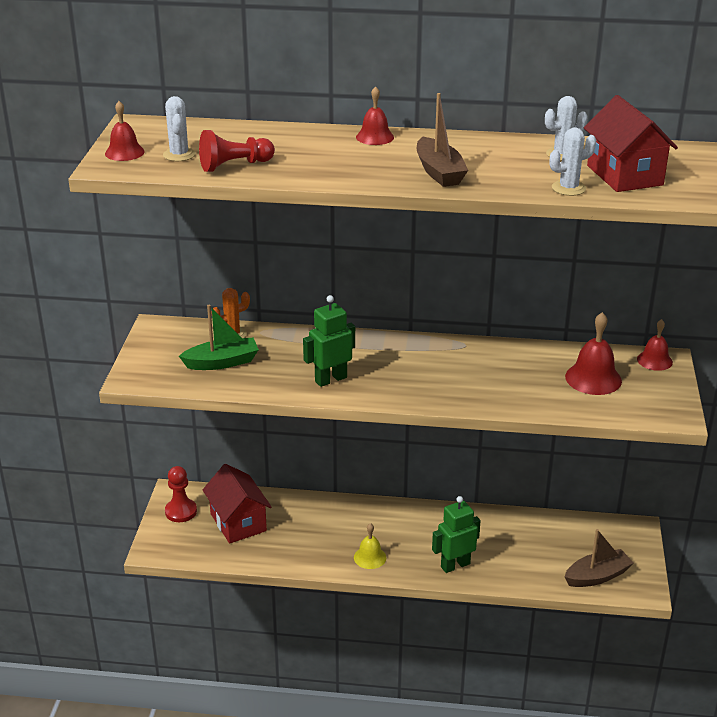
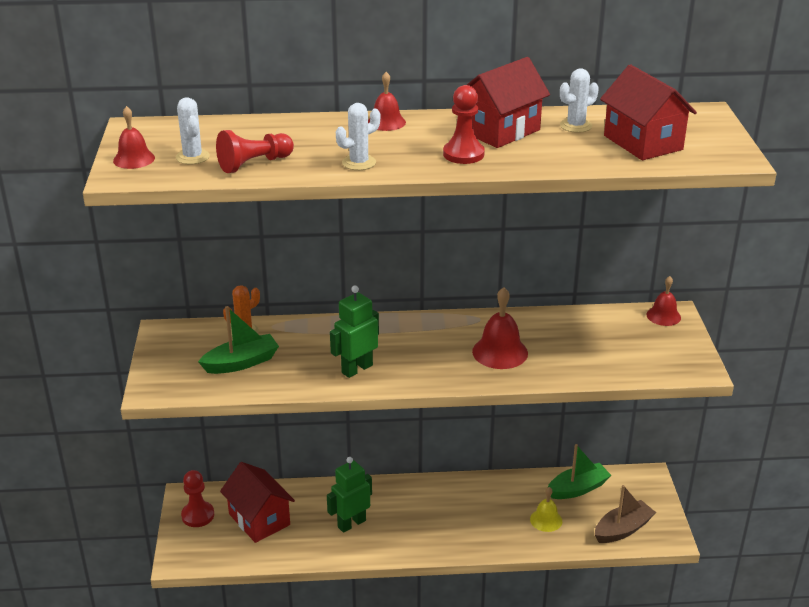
camera: 10 degrees left, 0 degrees up
yellow bell [354,523,386,569] -> yellow bell moved to [530,487,562,532]
brown boat [417,93,468,187] -> red pawn [443,85,485,164]
green robot [432,496,480,573] -> green robot moved to [327,457,372,533]
white cactus [550,127,596,196] -> white cactus moved to [336,103,380,170]
red bell [565,312,622,395] -> red bell moved to [472,287,528,369]
none -> red house [467,57,550,148]
none -> green boat [548,444,611,499]

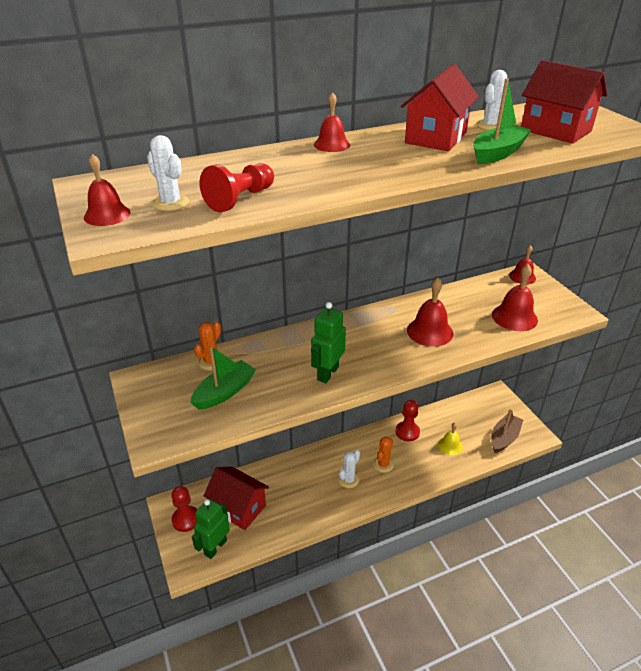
camera: 20 degrees left, 5 degrees up
green robot [327,457,372,533] -> green robot moved to [192,499,230,559]
white cactus [336,103,380,170] -> white cactus moved to [338,449,360,488]
red pawn [443,85,485,164] -> red pawn moved to [396,400,420,442]
green boat [548,444,611,499] -> green boat moved to [473,78,532,164]
none -> orange cactus [373,437,394,473]
none -> red bell [492,264,538,331]

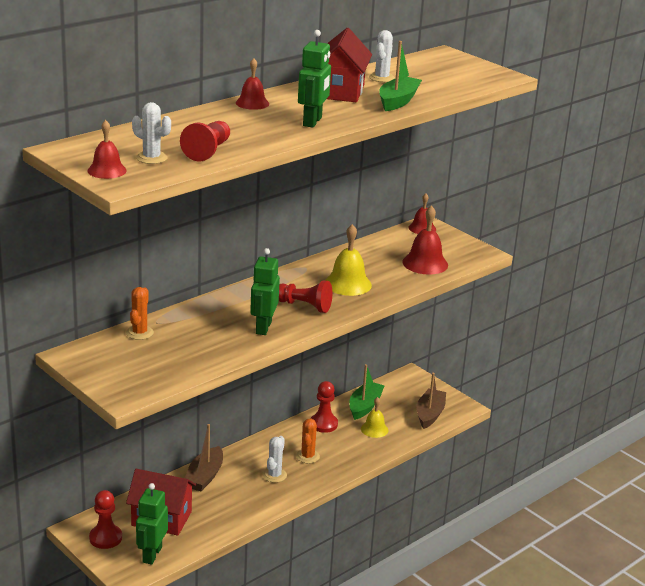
camera: 20 degrees left, 10 degrees down
green boat [190,346,256,410] -> green boat moved to [349,364,384,420]
red bell [407,278,453,347] -> yellow bell [325,224,372,296]
red house [521,60,608,144] -> none
none -> brown boat [185,424,223,491]
none -> red pawn [279,280,332,313]
none -> green robot [298,30,331,128]

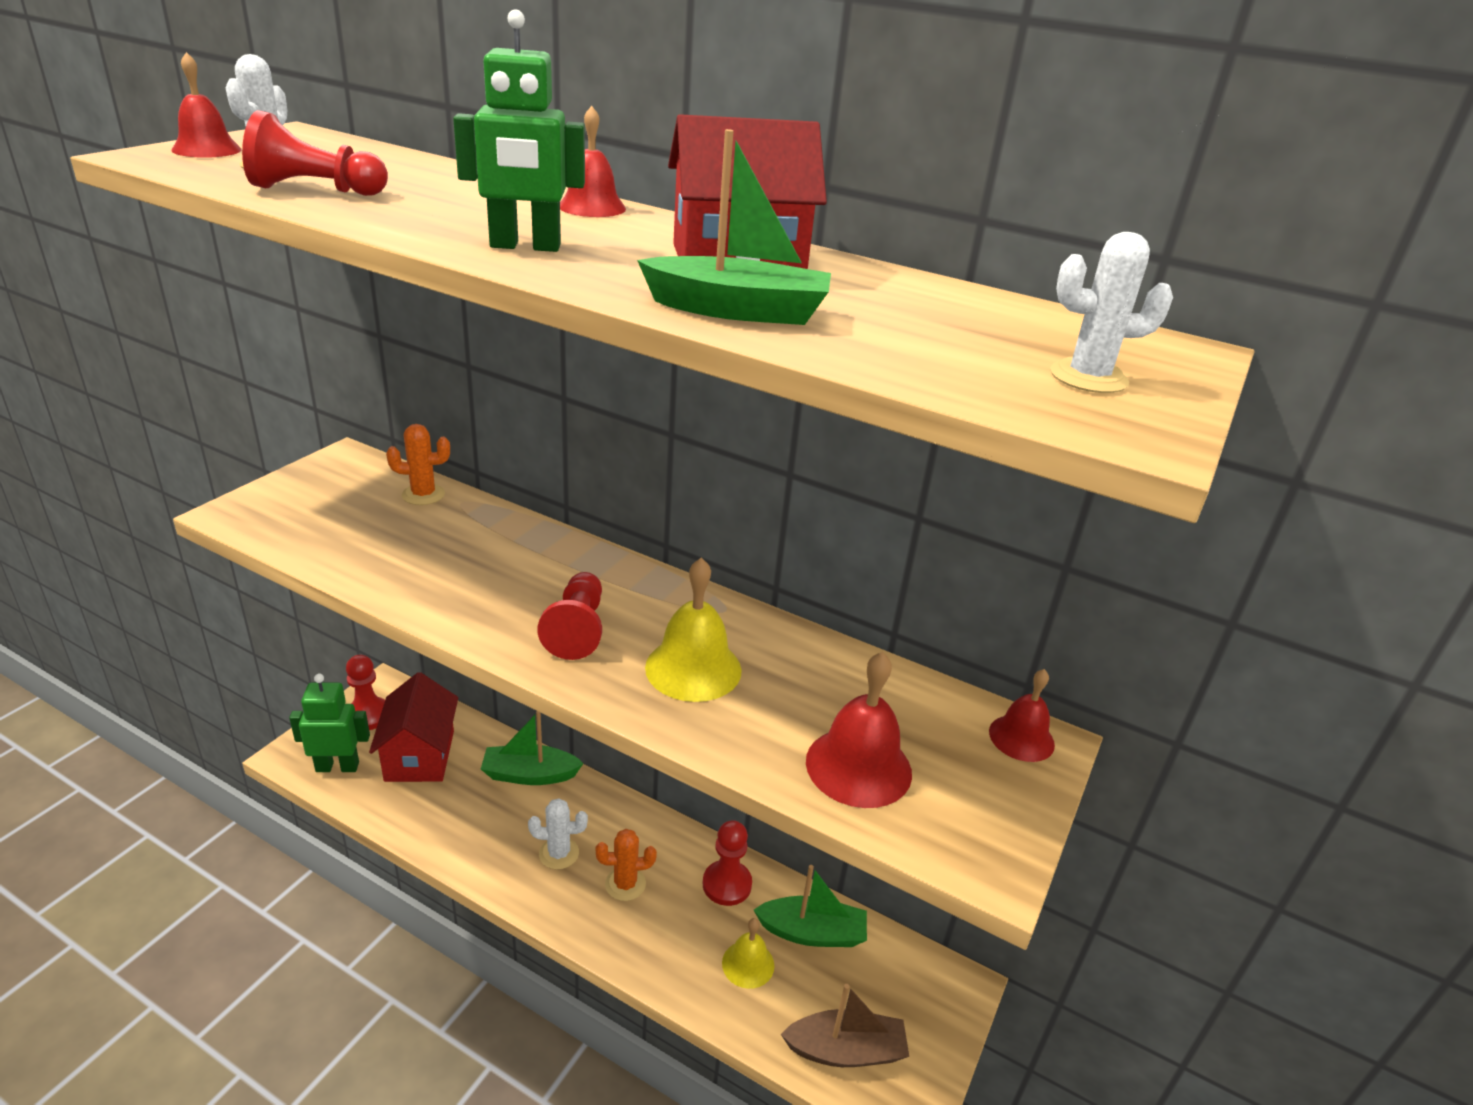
camera: 70 degrees right, 5 degrees up
brown boat [185,424,223,491] -> green boat [481,711,584,785]
green robot [250,248,280,335] -> none
white cactus [369,30,395,82] -> white cactus moved to [1050,232,1173,393]

